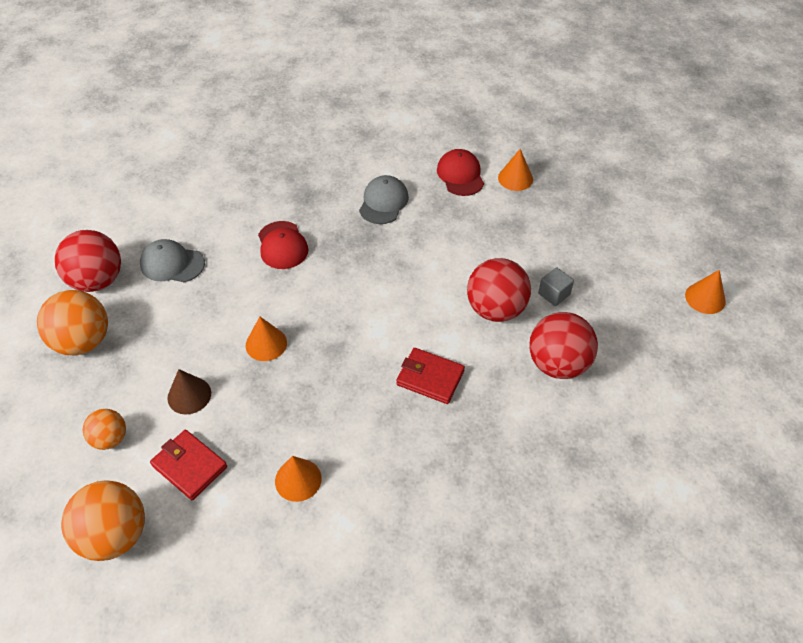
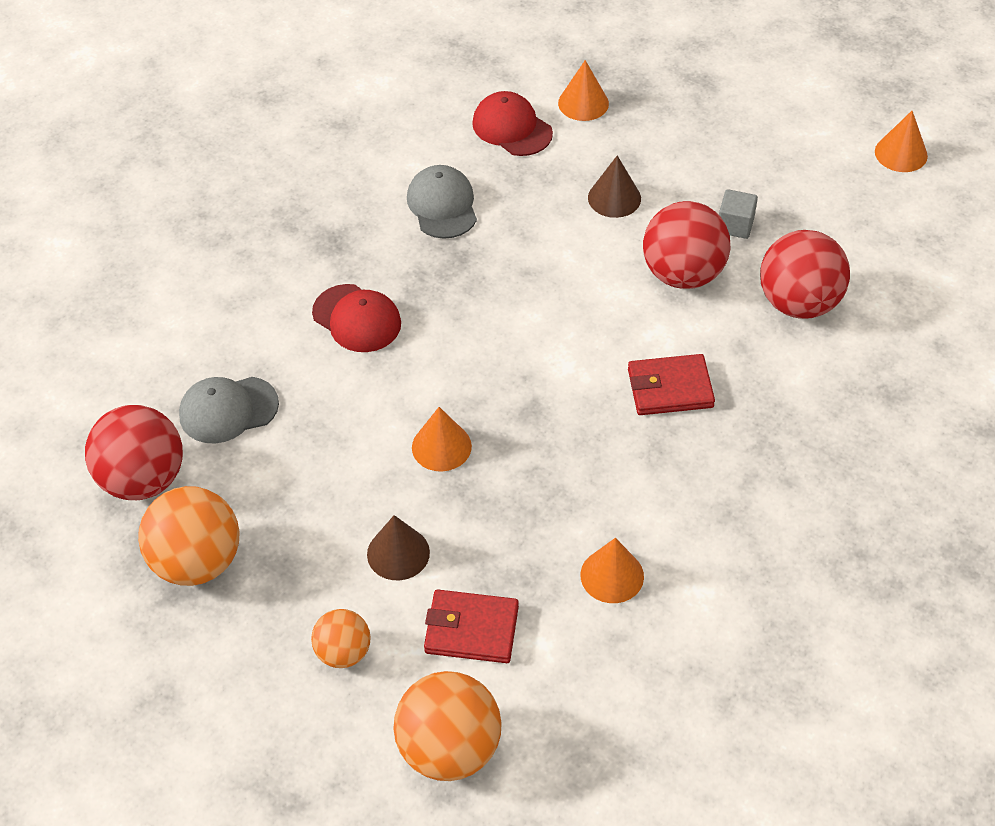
camera: 30 degrees left, 0 degrees up
none -> brown cone [588,155,641,218]

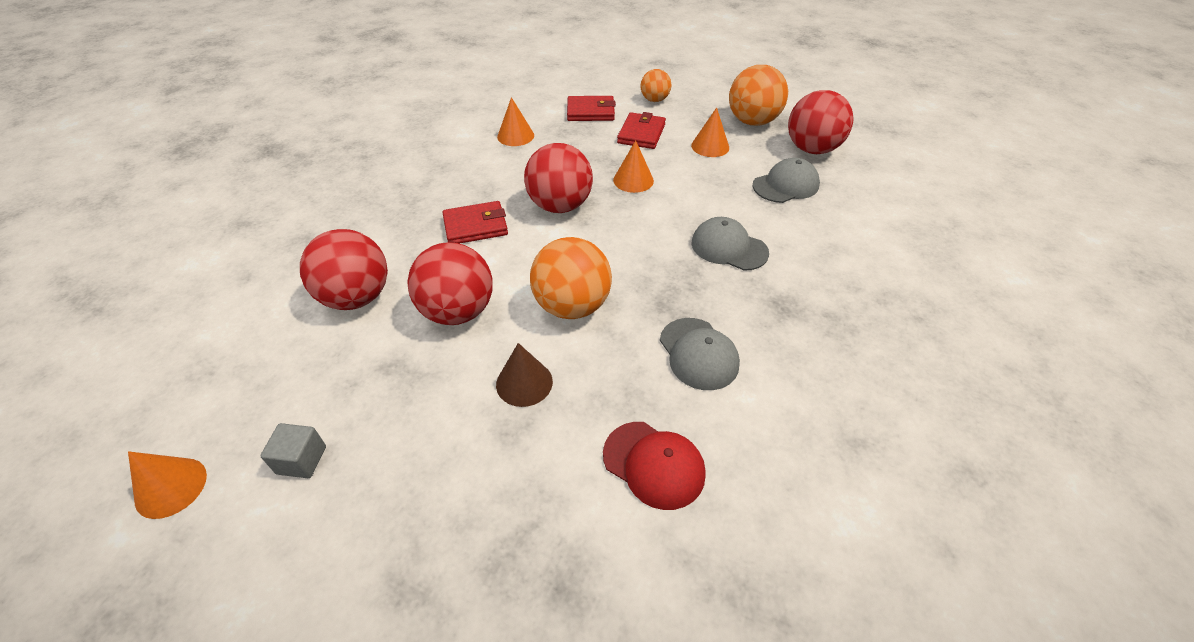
camera: 170 degrees right, 5 degrees down
red cap [312,284,401,352] -> grey cap [691,217,769,271]
brown cone [367,515,430,580] -> red wallet [617,112,666,149]
orange ball [393,671,502,781] -> orange ball moved to [530,237,612,319]
orange cone [558,60,609,121] -> orange cone moved to [691,107,729,157]
grey cube [719,189,758,239] -> grey cube moved to [260,423,326,478]
none -> red ball [524,143,593,213]

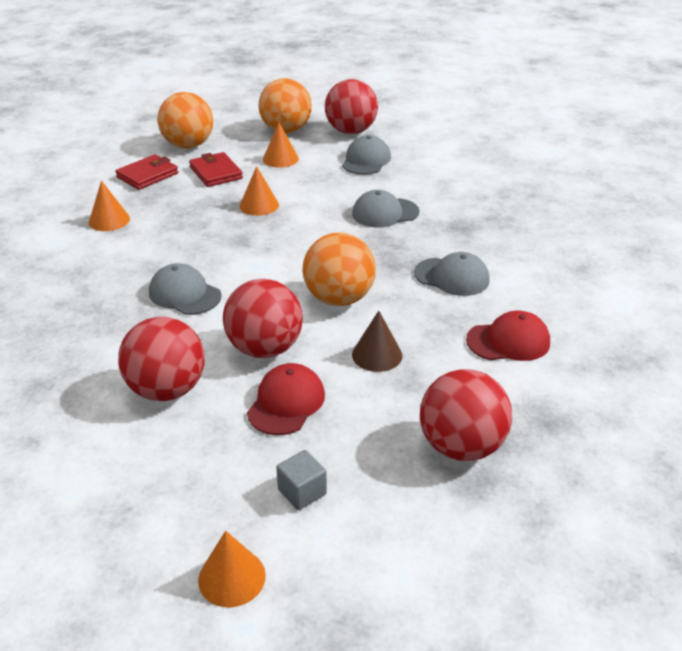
camera: 45 degrees left, 10 degrees down
red wallet [442,201,508,244] -> grey cap [149,263,222,315]
red ball [524,143,593,213] -> red ball moved to [420,369,512,461]
orange ball [641,69,671,102] -> orange ball [157,92,213,148], size x1.74
none -> red cap [247,363,325,435]

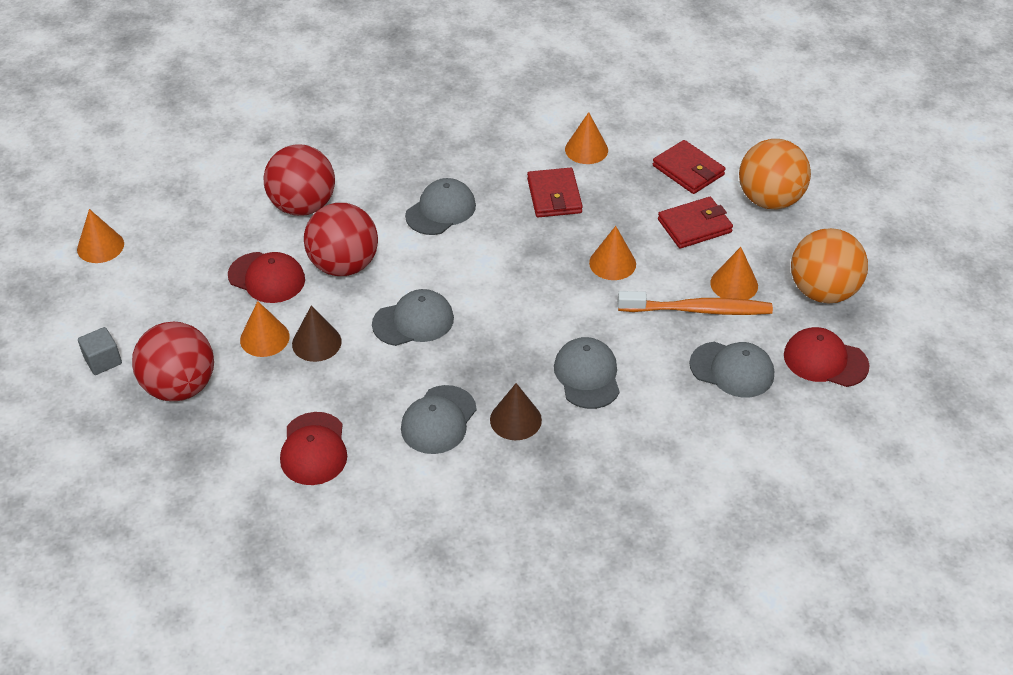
camera: 95 degrees right, 10 degrees up
grey cube [276,450,327,510] -> grey cube moved to [78,327,122,375]
orange ball [302,233,376,306] -> grey cap [372,289,454,346]
red ball [325,79,378,134] -> red cap [784,327,870,387]
none -> orange cone [240,301,290,357]
none -> brown cone [490,383,542,440]
none -> red wallet [527,168,583,217]
none -> orange toothbrush [618,291,773,315]

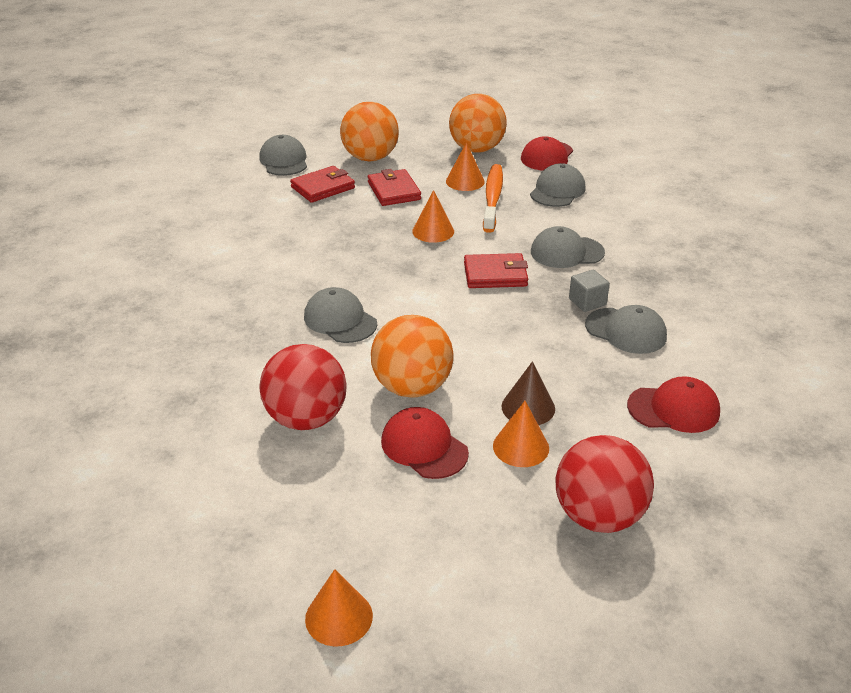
camera: 85 degrees left, 10 degrees down
grey cube [78,327,122,375] -> grey cube moved to [569,270,610,312]
red cap [228,252,305,303] -> red cap turned 75 degrees counterclockwise [381,407,469,479]
red ball [304,203,378,276] -> orange ball [371,315,454,398]
grey cap [372,289,454,346] -> grey cap moved to [259,135,307,176]
brown cone [490,383,542,440] -> none
red wallet [527,168,583,217] -> red wallet moved to [464,253,528,288]
orange cone [565,112,608,164] -> none

